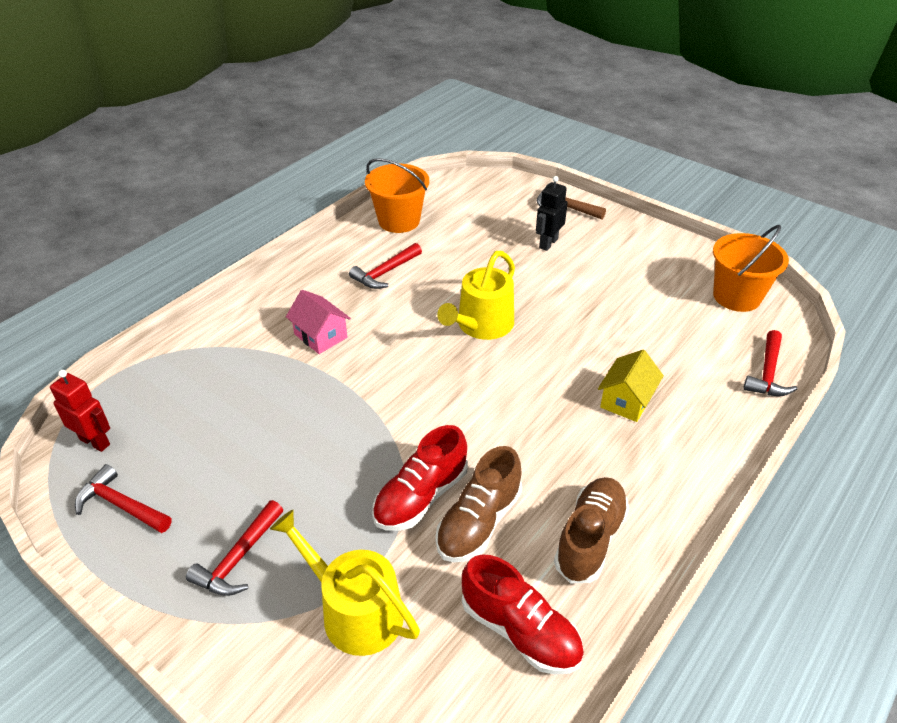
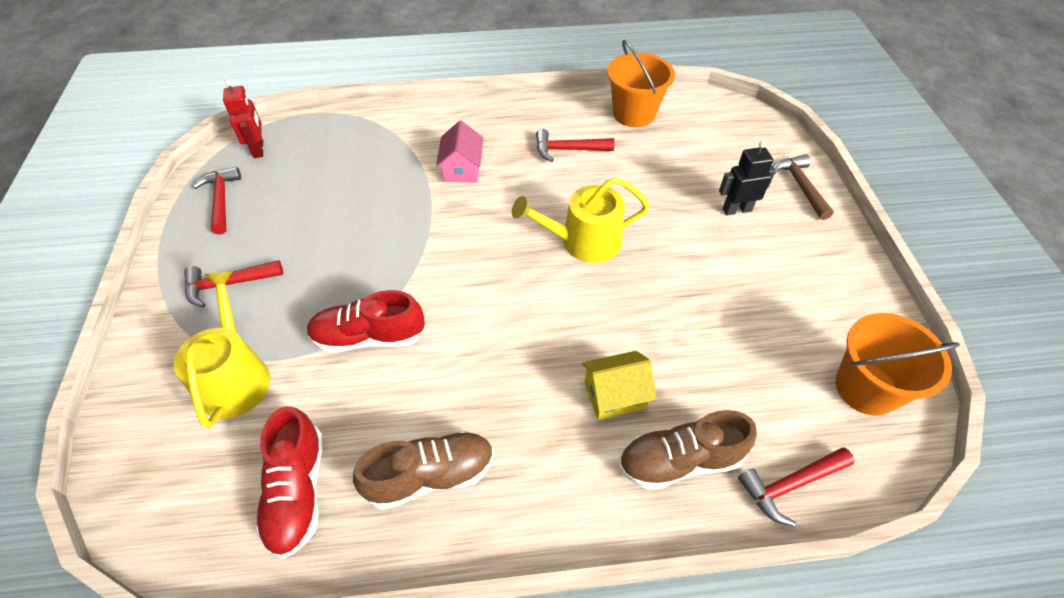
camera: 45 degrees right, 10 degrees up
brown shoe [435,446,522,562] -> brown shoe moved to [618,410,757,490]

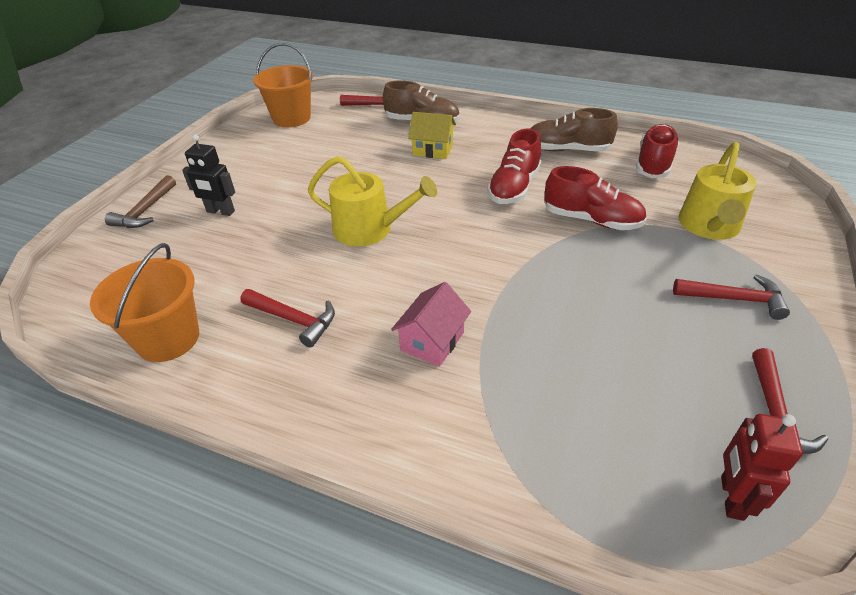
camera: 150 degrees left, 10 degrees down
none -> red shoe [487,129,541,204]

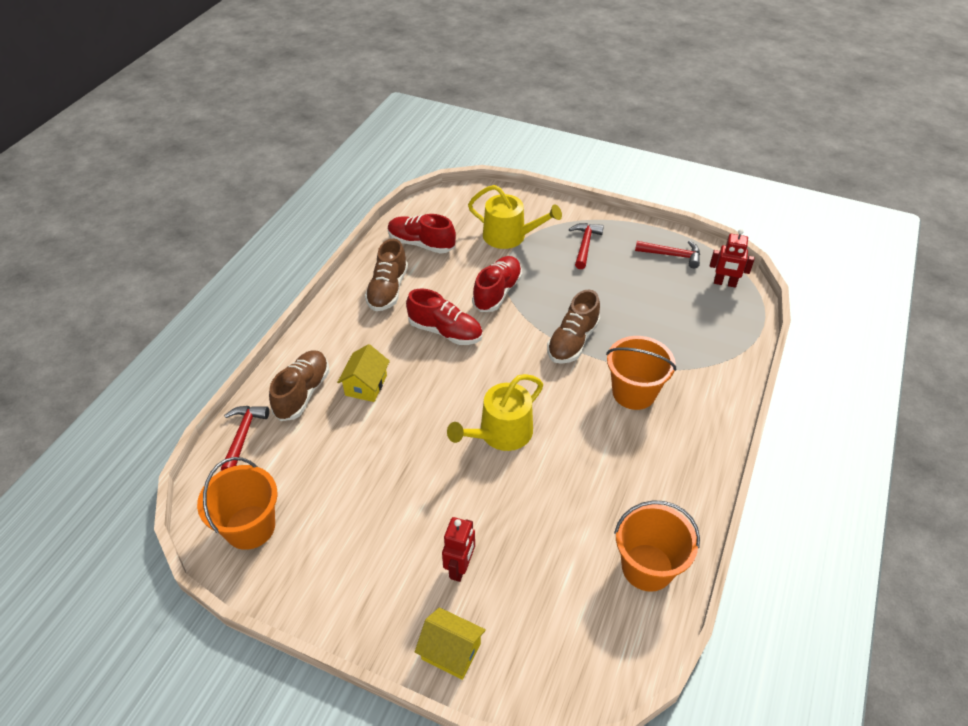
camera: 90 degrees left, 5 degrees up
brown hammer [105,175,176,228] -> yellow house [415,607,486,680]
black robot [182,135,235,216] -> red robot [442,517,475,582]
red hammer [240,289,335,348] -> none
yellow watering can [308,156,437,246] -> yellow watering can turned 150 degrees counterclockwise [447,374,543,451]
pink house [391,282,471,367] -> orange bucket [606,336,676,410]
none -> brown shoe [547,289,600,364]

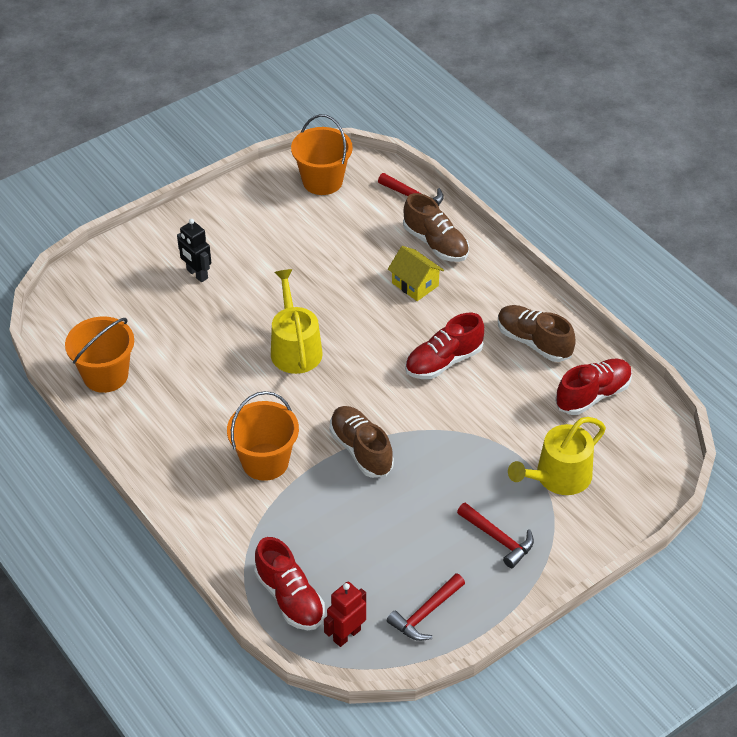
camera: 120 degrees right, 0 degrees up
yellow house [415,607,486,680] -> none
red robot [442,517,475,582] -> black robot [177,219,211,282]
red shoe [472,256,522,312] -> red shoe moved to [254,537,325,630]

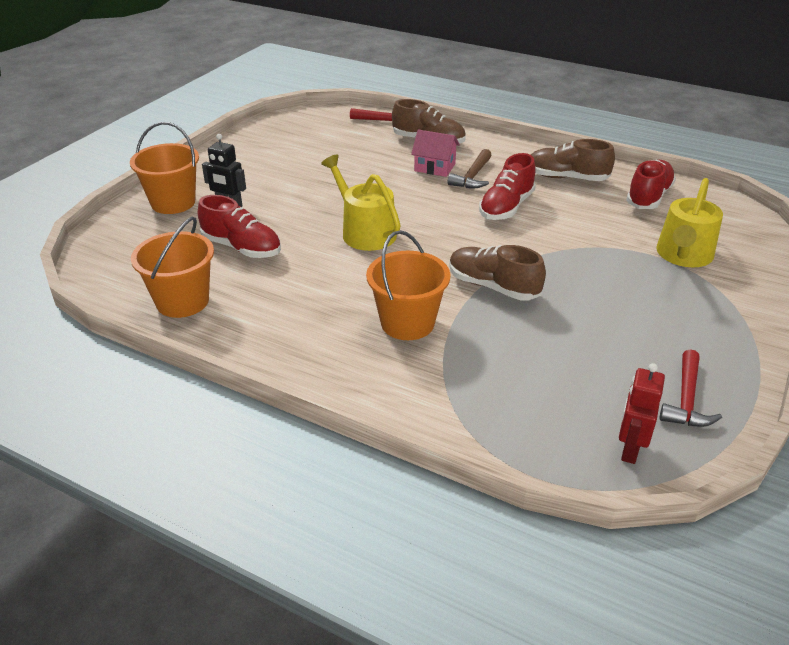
camera: 25 degrees left, 10 degrees down
red shoe [254,537,325,630] -> red shoe moved to [198,195,281,258]
orange bucket [291,114,353,195] -> orange bucket moved to [130,122,199,214]
yellow house [388,246,444,301] -> pink house [411,130,460,177]
red hammer [457,502,534,568] -> none
none -> brown hammer [448,149,491,188]

